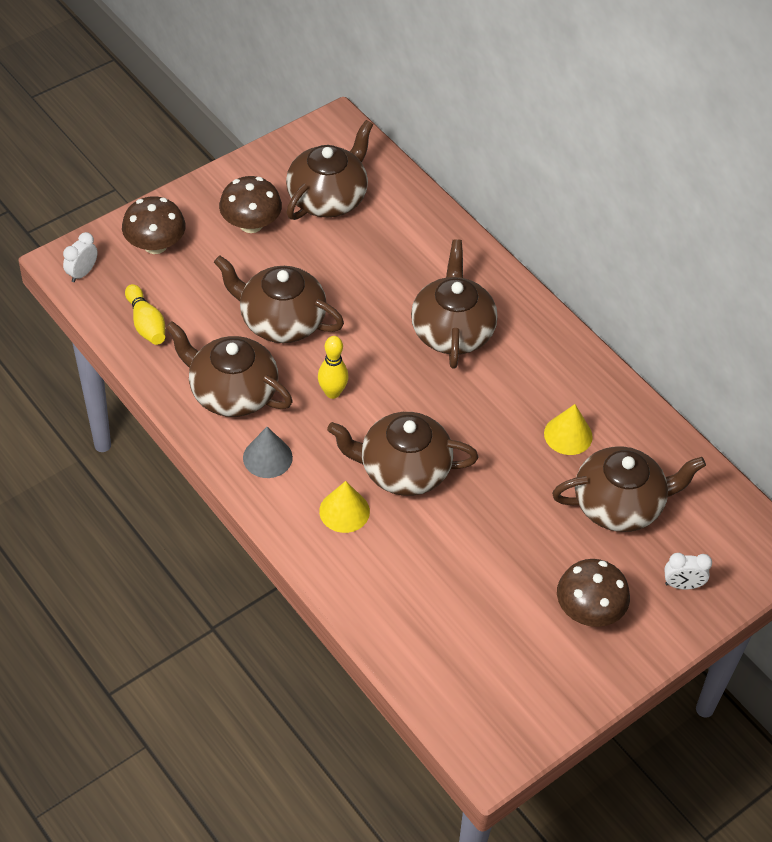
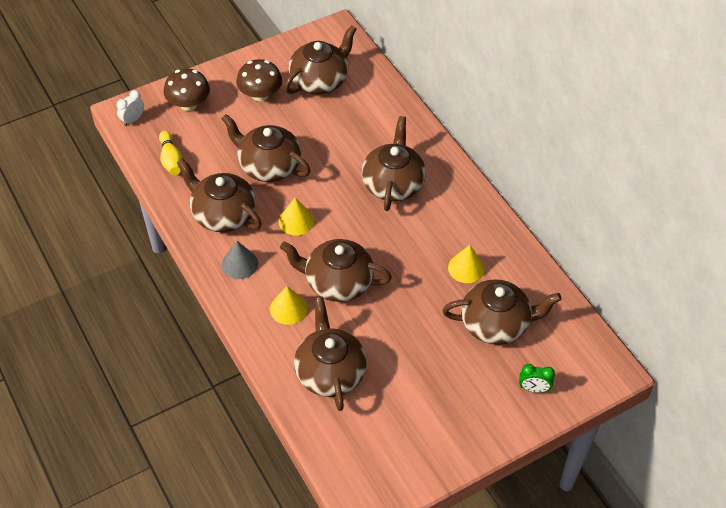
camera: 10 degrees right, 0 degrees up
yellow bowling pin [318,336,349,399] -> yellow cone [279,197,314,235]
brown mushroom [557,559,630,627] -> none
white clock [664,553,712,589] -> green clock [519,364,555,393]
none -> brown teapot [294,297,367,411]

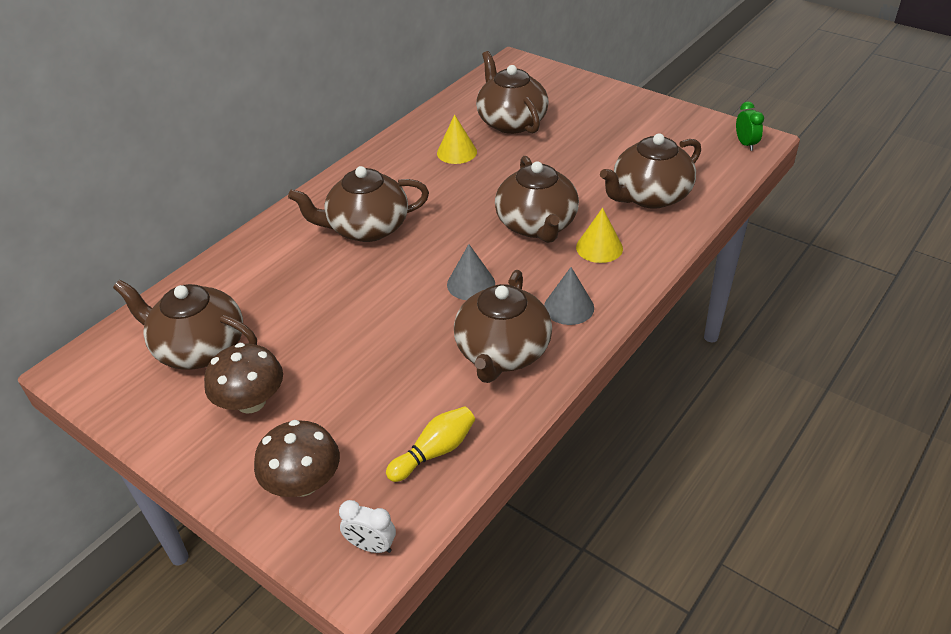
camera: 110 degrees left, 10 degrees down
brown teapot [221,114,311,182] -> none
yellow cone [279,197,314,235] -> grey cone [447,244,495,300]
green clock [519,364,555,393] -> green clock moved to [736,102,764,151]

